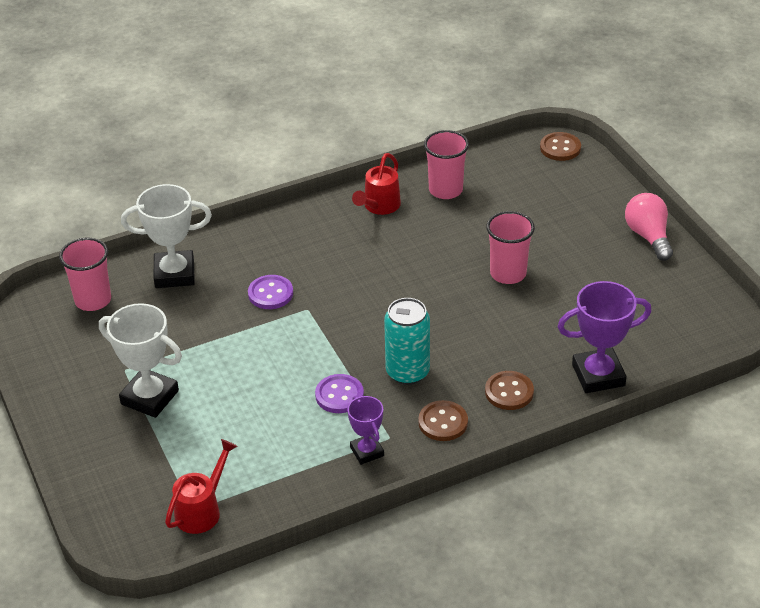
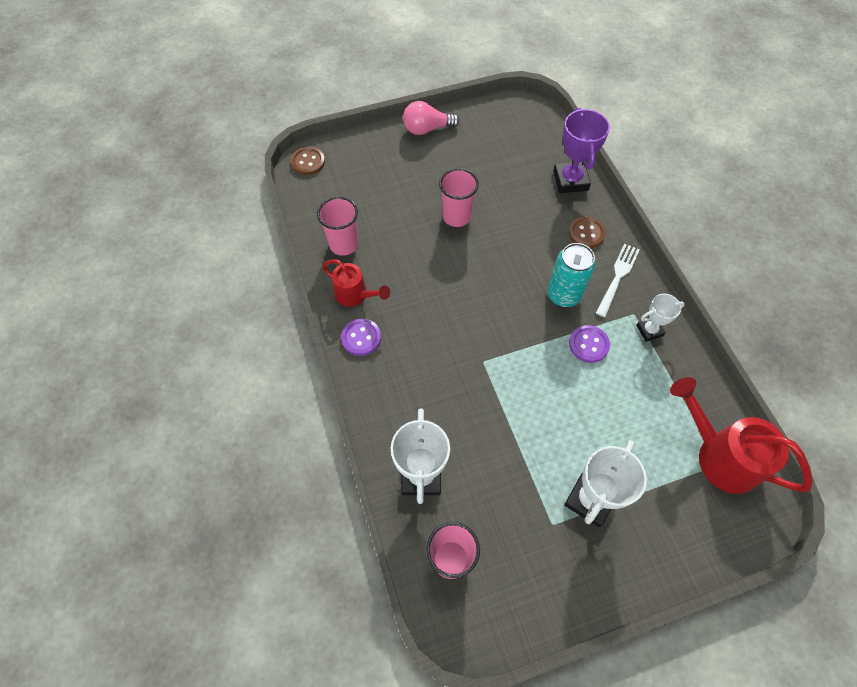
camera: 85 degrees left, 20 degrees up
red watering can [165,439,238,534] -> red watering can [670,377,813,494], size x1.65
purple button [248,275,293,309] -> purple button moved to [341,319,381,356]
purple trophy [347,396,384,465] -> white trophy [636,294,685,342]
brown button [418,400,468,441] -> white fork [596,243,640,317]

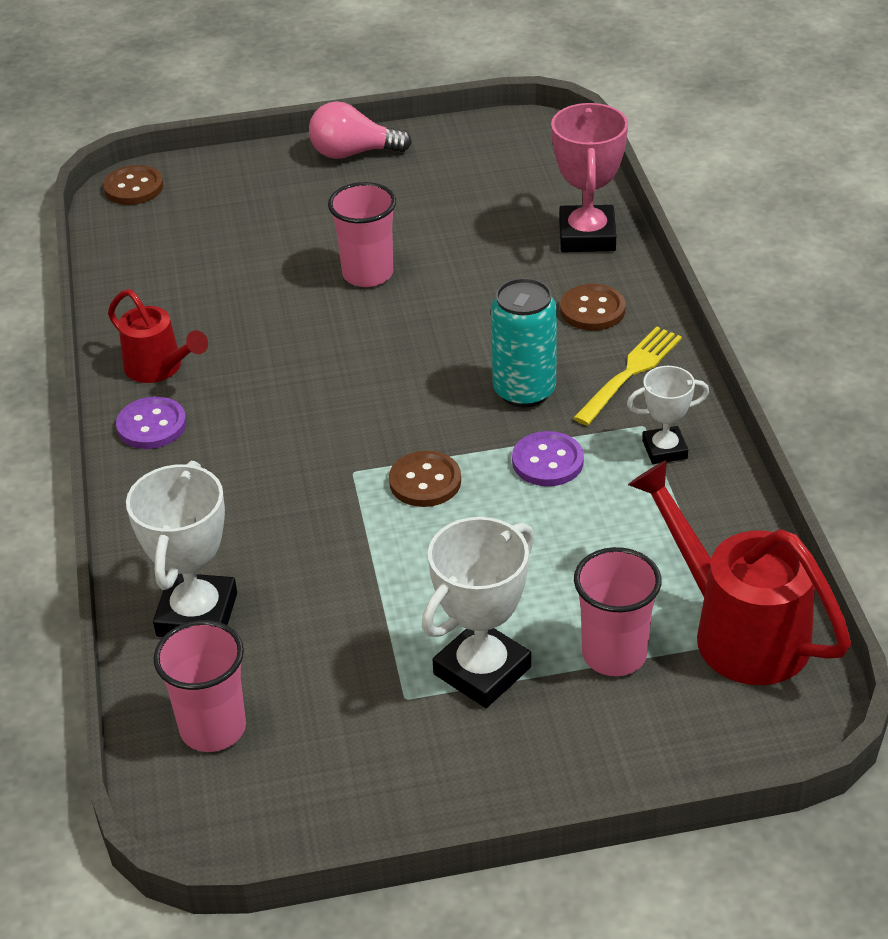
camera: 10 degrees right, 20 degrees down
pink cup [317,197,358,256] -> pink cup moved to [574,547,661,676]
purple trophy [553,107,610,193] -> pink trophy [551,103,628,252]
white fork [596,243,640,317] -> yellow fork [573,326,682,426]
none -> brown button [389,451,461,507]

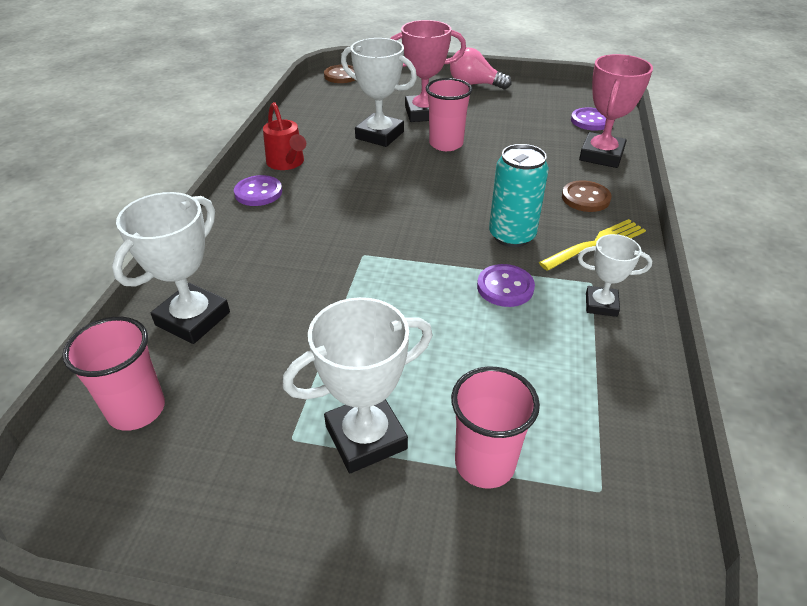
camera: 20 degrees right, 0 degrees up
brown button [389,451,461,507] -> none
red watering can [628,460,851,685] -> none
none -> white trophy [341,38,417,147]
none -> pink trophy [390,20,466,122]
none -> purple button [571,107,606,131]

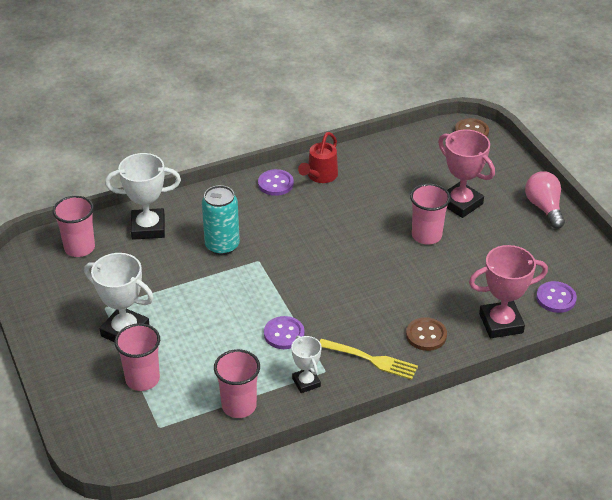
camera: 55 degrees right, 0 degrees up
white trophy [341,38,417,147] -> none
turquoise can [489,144,549,247] -> turquoise can moved to [202,185,240,255]
none -> pink cup [214,349,260,418]

